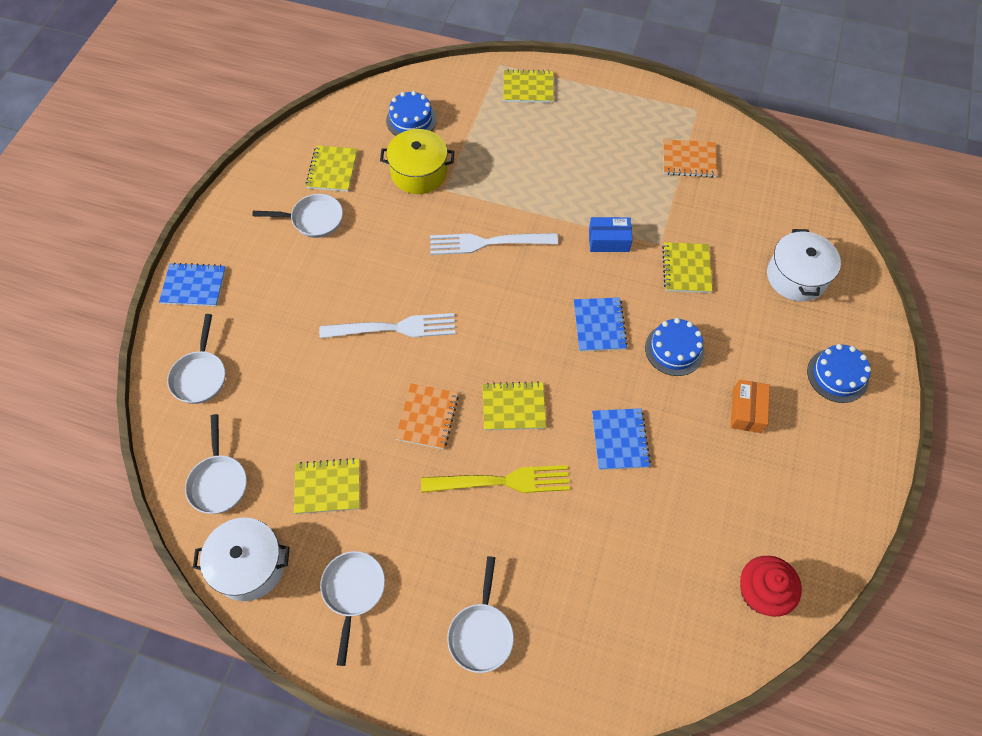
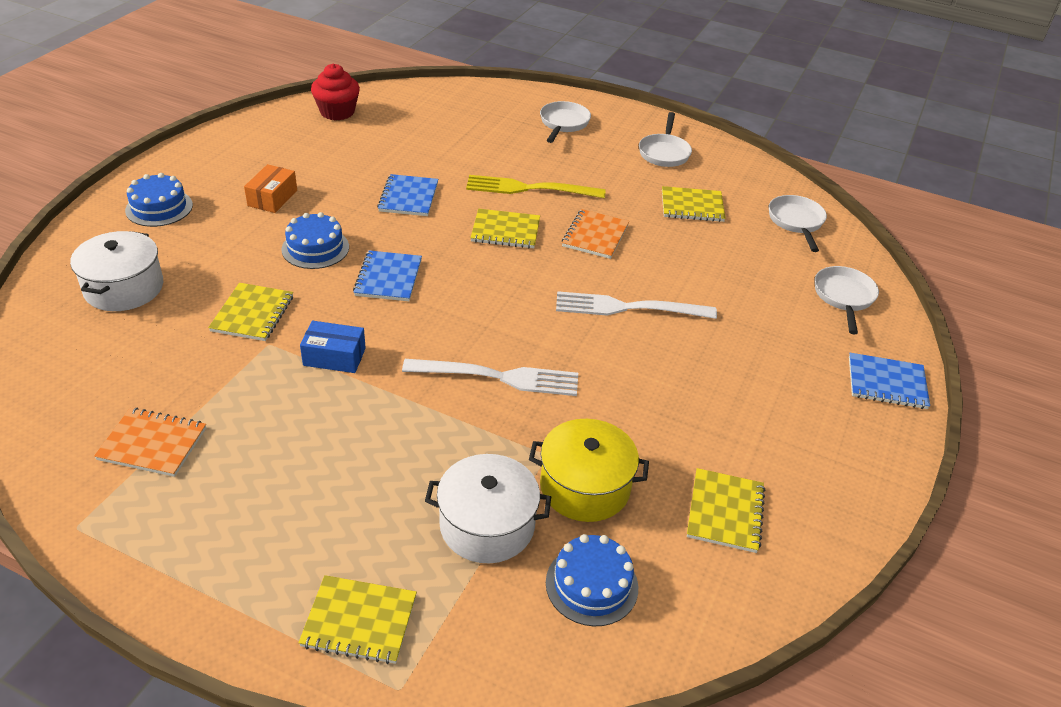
camera: 175 degrees left, 20 degrees down
white pot [193,517,289,601] -> white pot moved to [425,454,551,563]
white pan [253,194,343,238] -> none

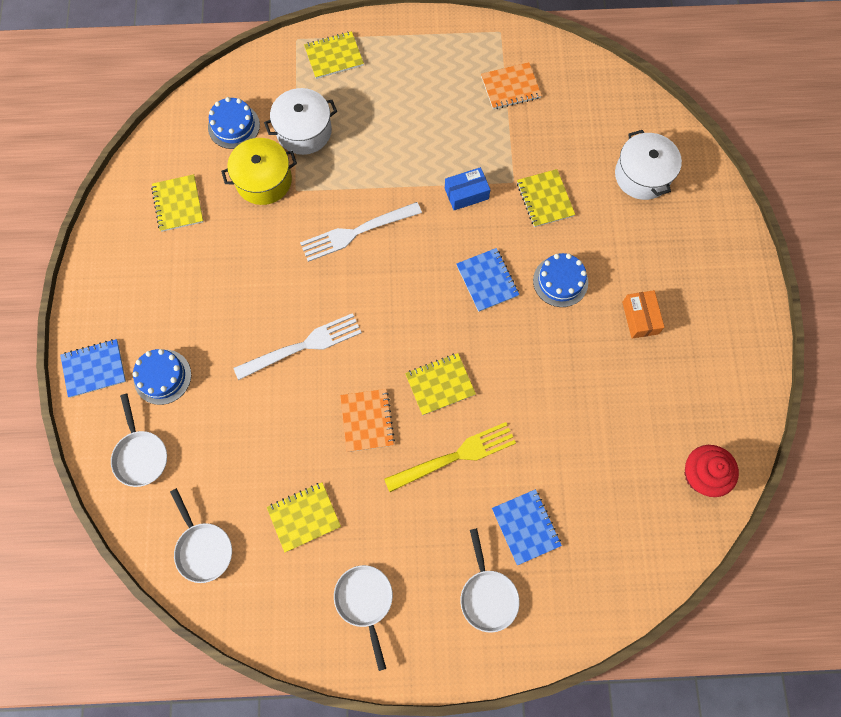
camera: 155 degrees right, 30 degrees up
blue cake [125,173,193,227] -> blue cake moved to [132,349,191,405]
blue notebook [377,174,438,216] -> blue notebook moved to [492,489,562,565]

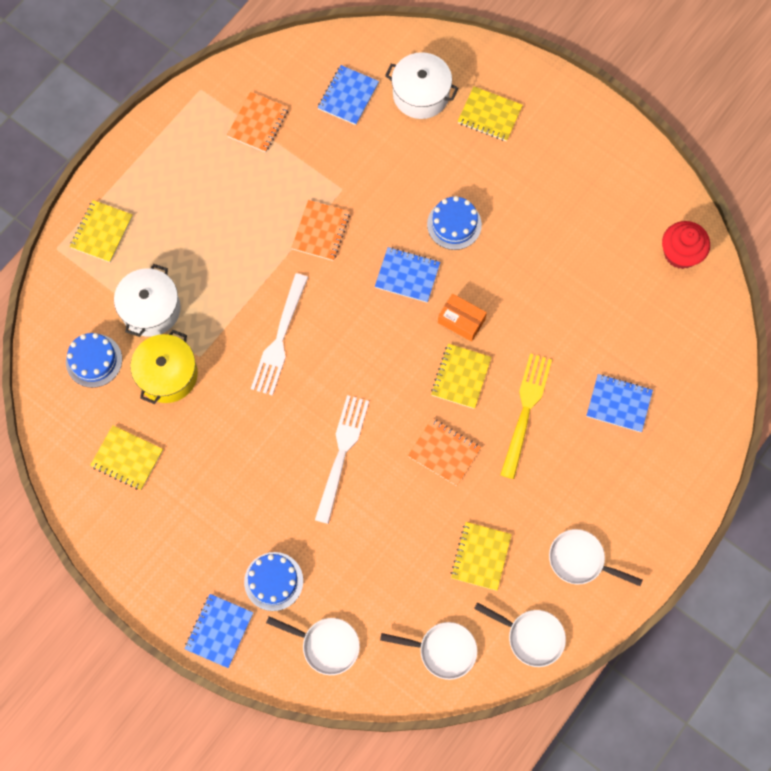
camera: 50 degrees left, 0 degrees up
blue box [445,167,490,210] -> orange notebook [291,200,350,261]
white pan [460,528,520,633] -> white pan moved to [474,602,566,667]
yellow notebook [517,169,575,227] -> yellow notebook moved to [458,86,523,142]
orange box [622,290,665,339] -> orange box moved to [438,293,487,342]
none -> blue notebook [318,65,379,125]

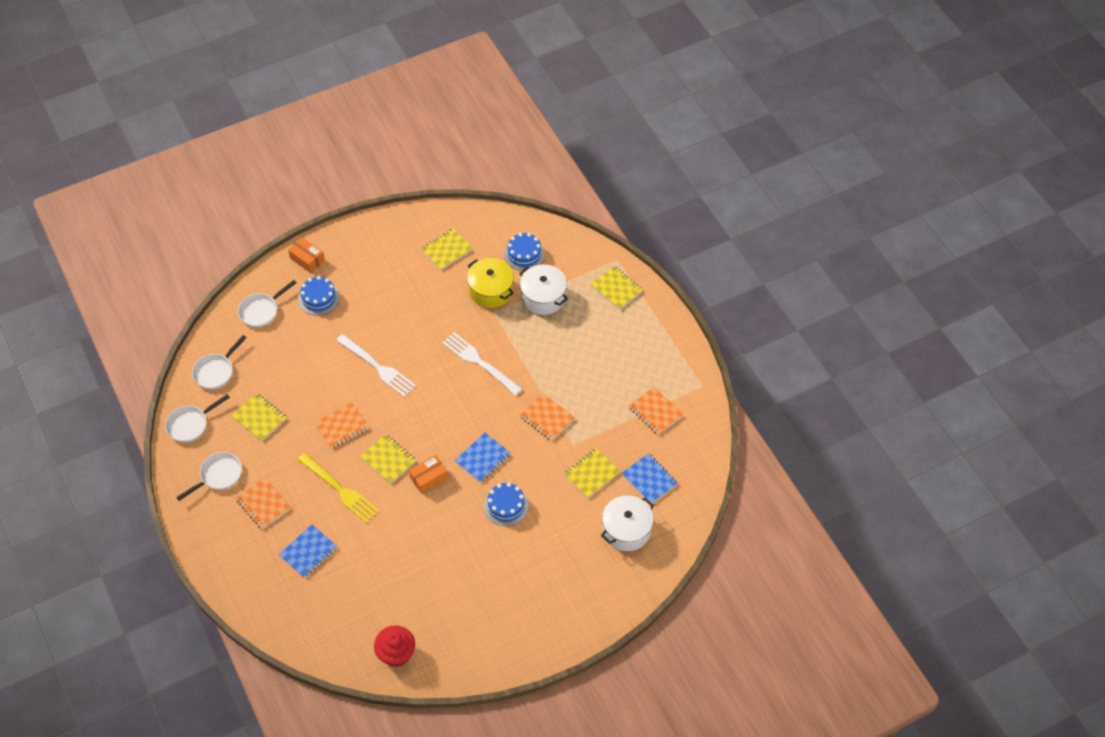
camera: 115 degrees right, 15 degrees down
blue notebook [184,594,253,668] -> orange box [288,237,325,273]
yellow notebook [458,86,523,142] -> yellow notebook moved to [564,448,620,498]
none -> orange notebook [236,477,291,529]

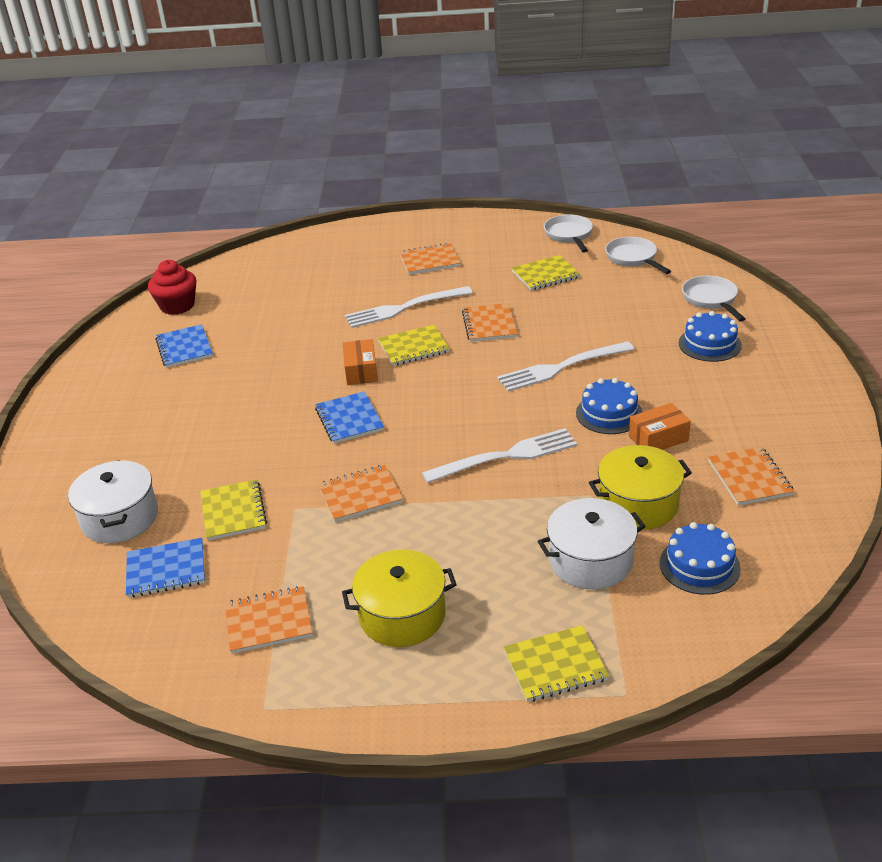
camera: 120 degrees right, 20 degrees down
white pan [176,452,242,501] -> none
blue notebook [279,524,337,578] -> blue notebook moved to [155,324,213,368]
orange box [288,237,325,273] -> orange box moved to [629,403,691,450]
yellow fork [297,453,379,523] -> white fork [345,286,473,328]
yellow notebook [421,228,473,270] -> orange notebook [708,447,794,506]
blue cake [484,483,529,526] -> blue cake moved to [576,378,643,434]
none -> yellow pot [342,550,457,647]

